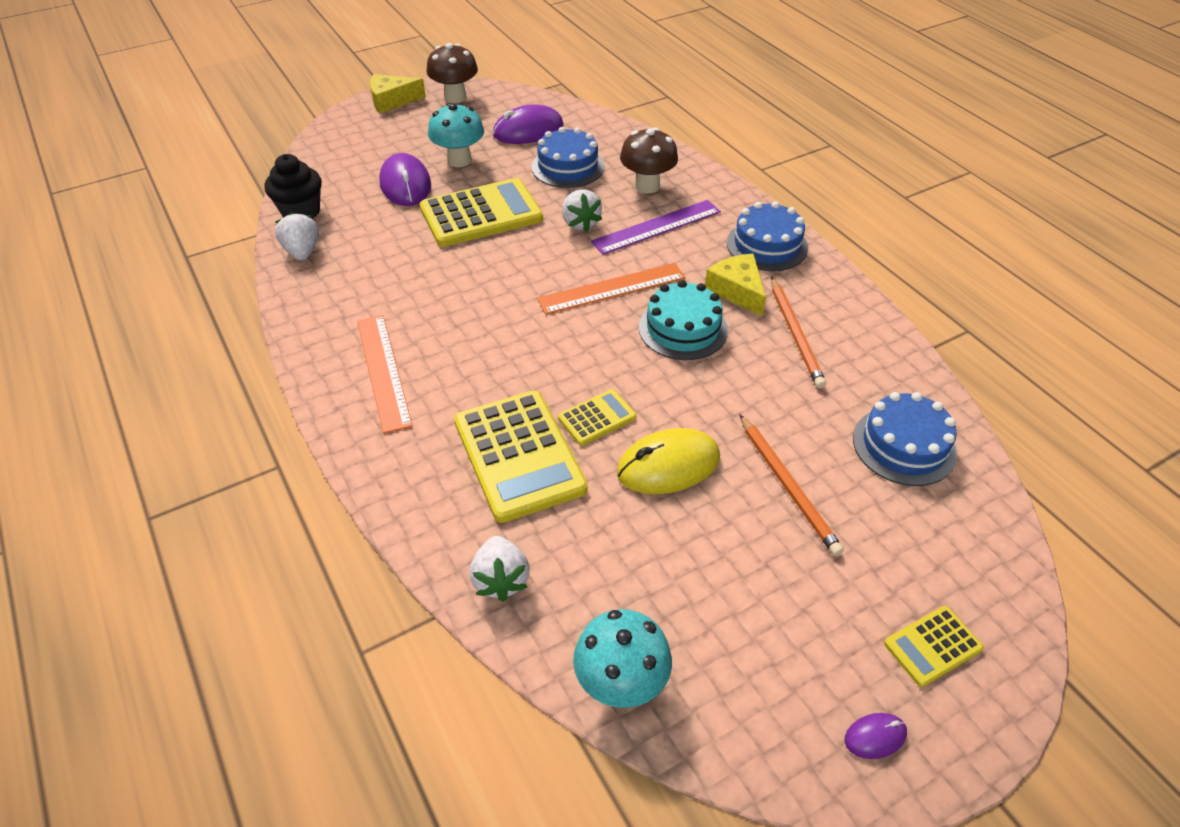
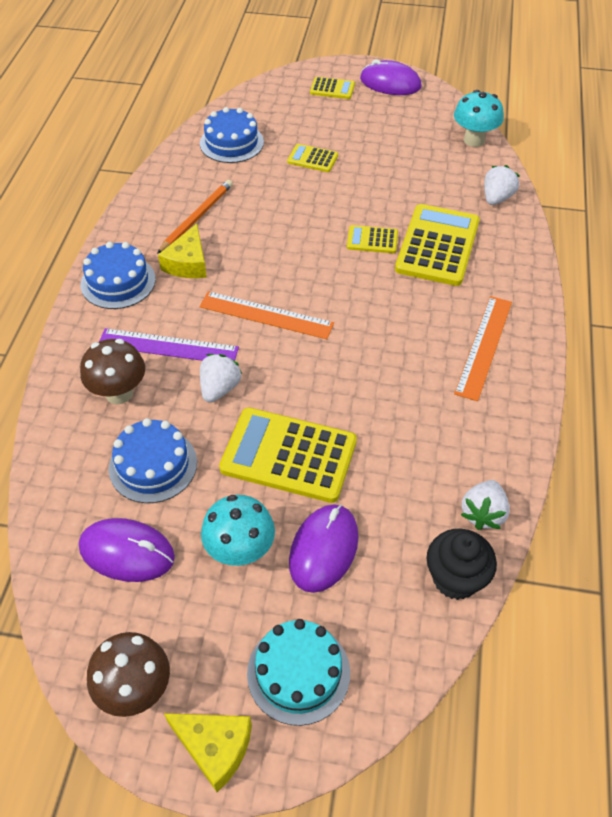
camera: 140 degrees left, 5 degrees up
yellow mouse [617,428,720,494] -> none
turquoise cake [639,280,728,360] -> turquoise cake moved to [247,619,350,726]
orange pencil [740,415,844,556] -> yellow calculator [287,144,338,172]
purple mouse [845,713,907,759] -> purple mouse [360,59,422,95], size x2.07

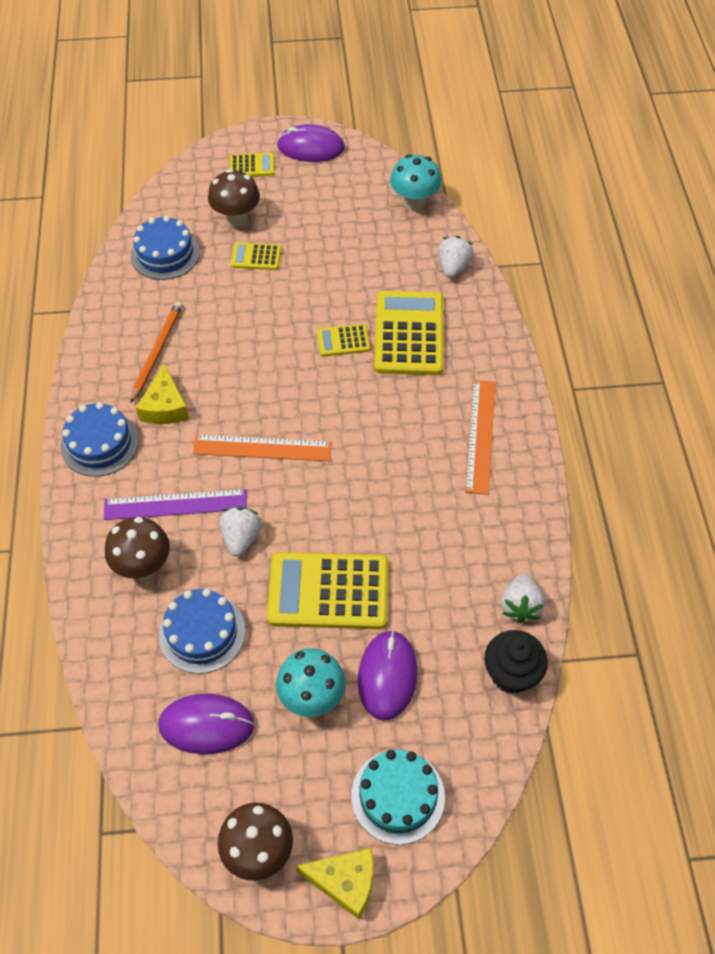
camera: 15 degrees left, 5 degrees up
none -> brown mushroom [208,169,260,227]

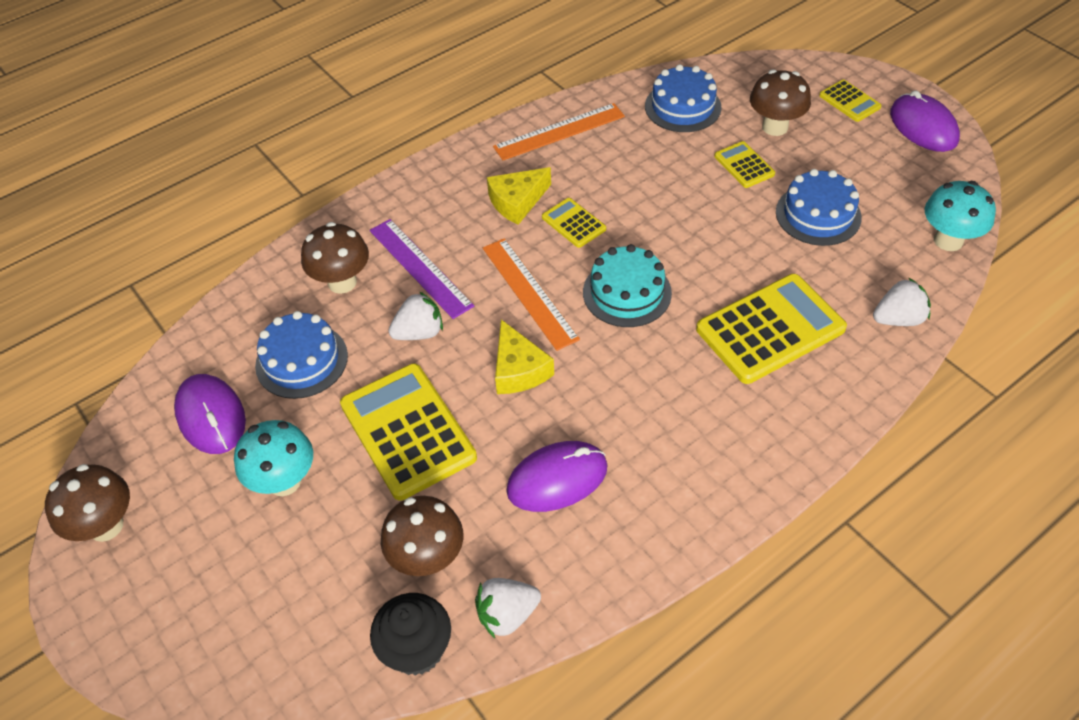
camera: 60 degrees right, 5 degrees down
blue cake [61,402,139,477] -> blue cake moved to [776,169,862,246]
orange pencil [130,301,183,404] -> none
yellow cheese [296,848,374,919] -> yellow cheese moved to [495,319,554,394]
yellow calculator [317,324,370,357] -> yellow calculator moved to [542,198,606,248]
turquoise cake [351,750,445,844] -> turquoise cake moved to [583,244,672,327]
purple mouse [358,630,418,720] -> purple mouse moved to [506,441,607,512]
orange ruler [465,380,495,495] -> orange ruler moved to [493,103,625,160]
none -> brown mushroom [381,496,463,576]

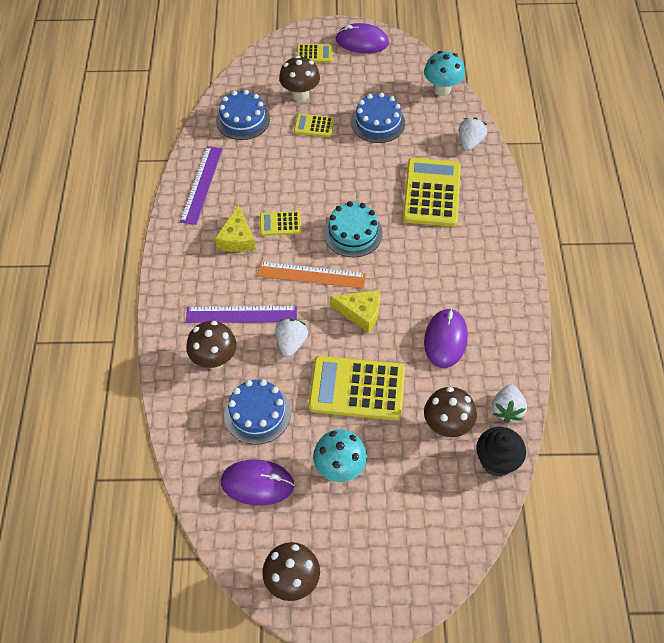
camera: 55 degrees left, 5 degrees up
orange ruler [493,103,625,160] -> purple ruler [180,146,223,225]

